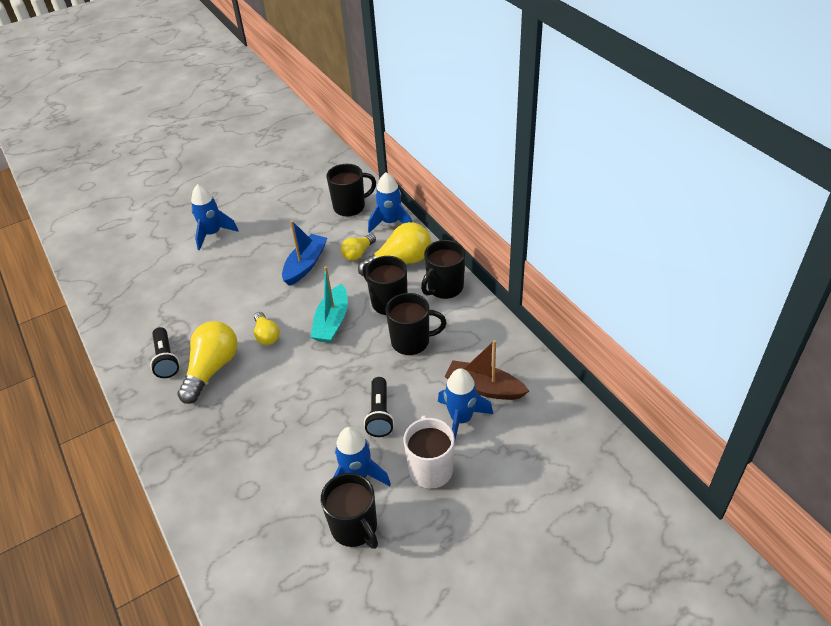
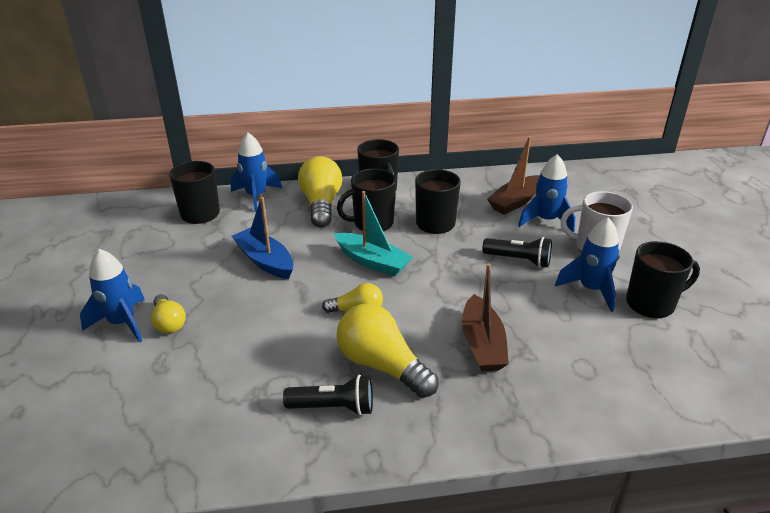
camera: 70 degrees left, 10 degrees down
yellow light bulb [341,234,376,261] -> yellow light bulb moved to [151,294,186,334]
none -> brown boat [462,263,509,371]

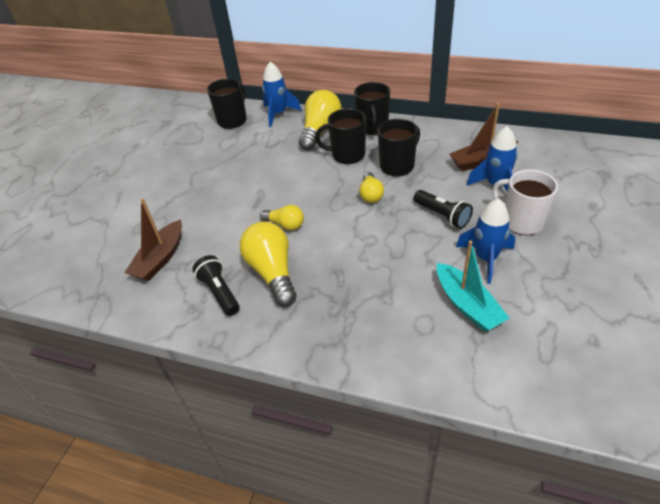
camera: 30 degrees right, 10 degrees up
blue rocket [80,249,145,343] -> none
yellow light bulb [151,294,186,334] -> yellow light bulb moved to [359,172,384,203]
blue boat [232,197,293,279] -> none
black flashlight [283,375,373,416] -> black flashlight turned 150 degrees counterclockwise [192,255,240,316]
turquoise boat [334,191,413,276] -> turquoise boat moved to [437,241,510,331]
brown boat [462,263,509,371] -> brown boat moved to [124,198,182,281]
black mug [626,241,700,318] -> none

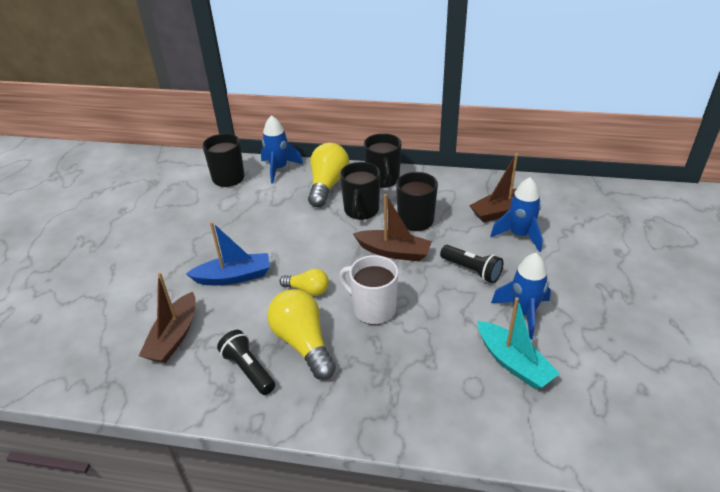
camera: 10 degrees left, 5 degrees down
black mug [315,108,366,164] -> black mug turned 75 degrees counterclockwise [340,162,380,220]
yellow light bulb [359,172,384,203] -> brown boat [353,194,432,262]
white mug [492,169,558,235] -> white mug moved to [339,255,398,325]
none -> blue boat [186,222,270,285]

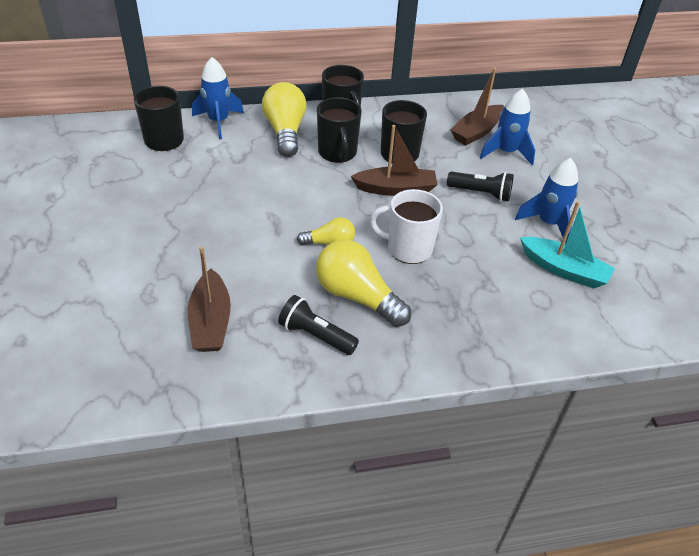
camera: 25 degrees left, 5 degrees up
blue boat [186,222,270,285] -> none

